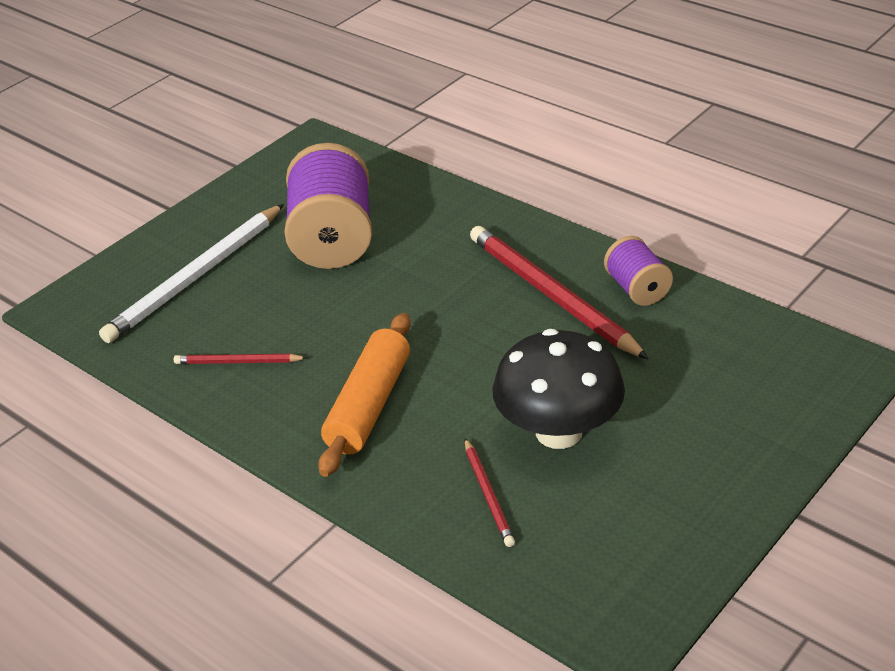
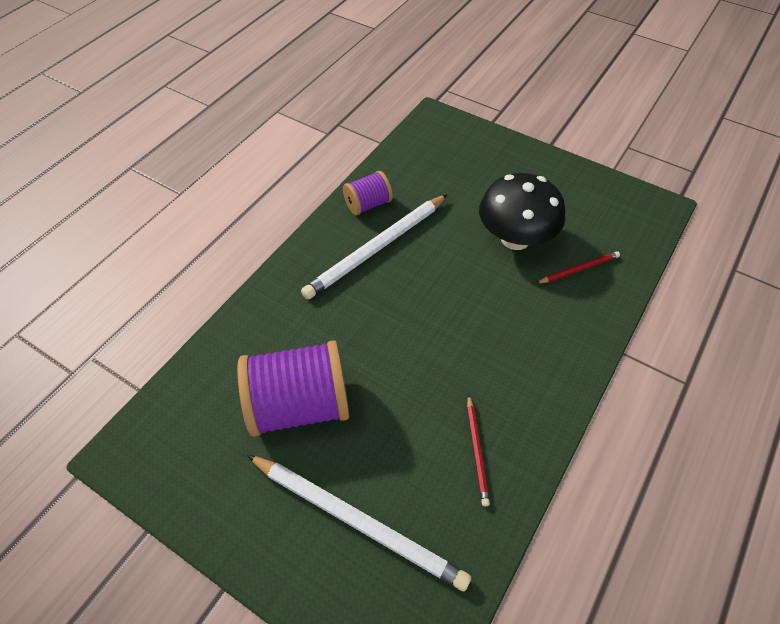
camera: 100 degrees left, 15 degrees up
orange rolling pin [318,313,411,477] -> none
red pencil [470,226,649,360] -> white pencil [301,194,448,299]

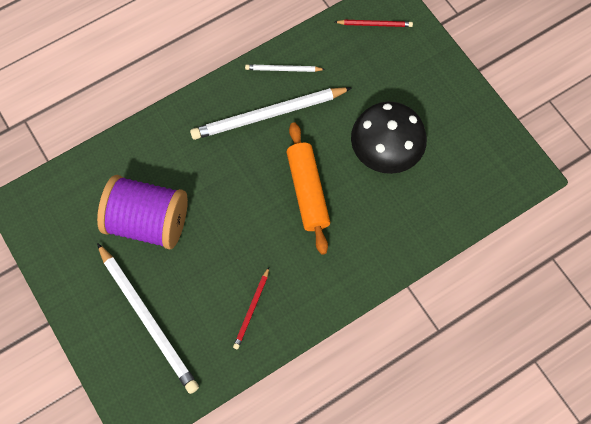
camera: 25 degrees right, 15 degrees up
purple spool [343,171,393,215] -> white pencil [245,64,325,72]
red pencil [536,251,620,284] -> red pencil moved to [335,20,413,27]
none -> orange rolling pin [287,122,330,255]

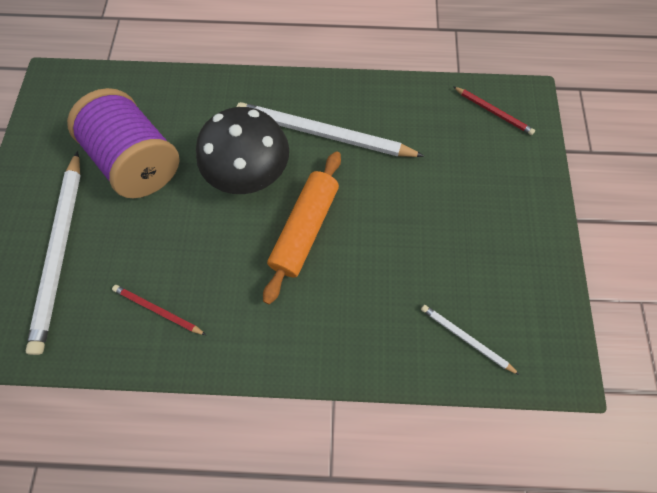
camera: 35 degrees right, 0 degrees up
red pencil [233,267,269,349] -> red pencil turned 60 degrees clockwise [112,285,206,335]
white pencil [245,64,325,72] -> white pencil moved to [421,305,520,375]
black mushroom [351,102,427,174] -> black mushroom moved to [196,107,289,194]

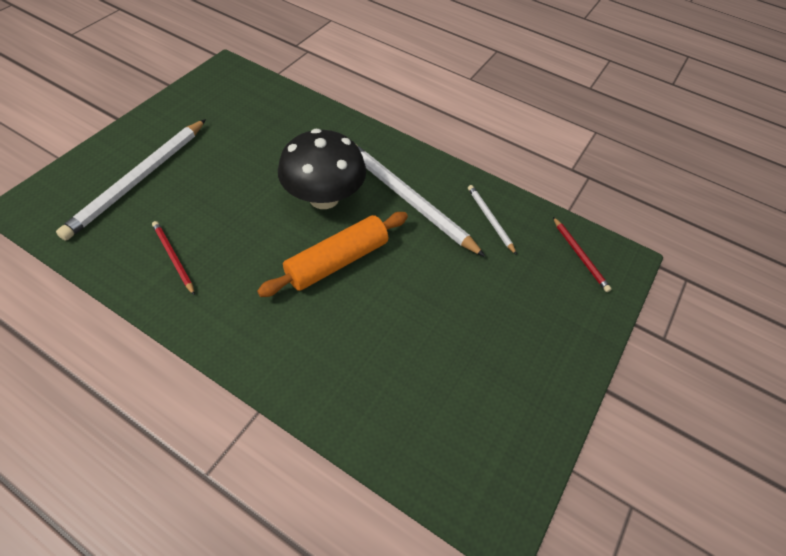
camera: 25 degrees right, 15 degrees down
purple spool [67,88,180,198] -> none
white pencil [421,305,520,375] -> white pencil moved to [468,185,517,255]

